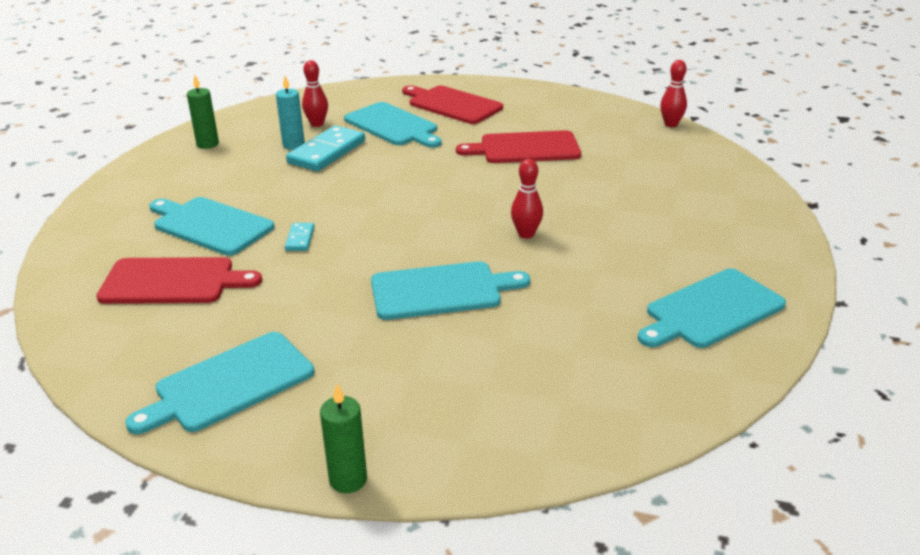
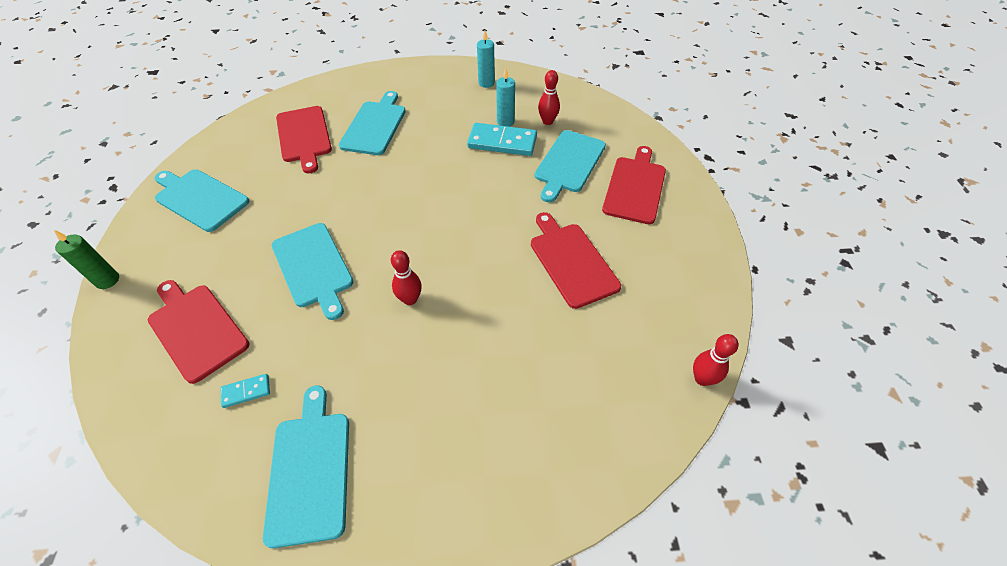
camera: 70 degrees right, 20 degrees up
green candle [187,75,219,149] -> turquoise candle [477,30,495,88]
turquoise domino [285,223,315,251] -> turquoise domino moved to [221,374,270,408]
turquoise cutting board [638,269,786,348] -> turquoise cutting board turned 45 degrees clockwise [263,385,349,548]
none -> red cutting board [148,280,249,384]

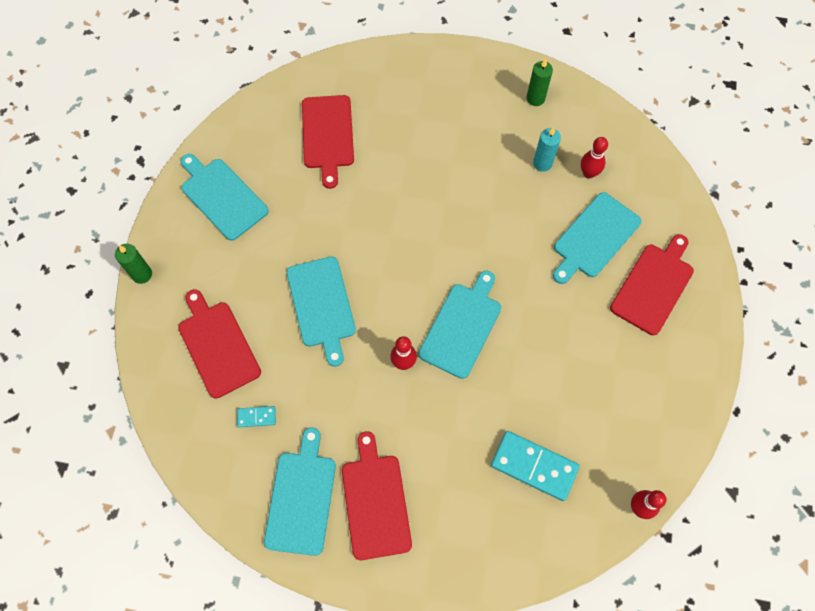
camera: 15 degrees right, 15 degrees up
turquoise cutting board [339,91,406,155] -> turquoise cutting board moved to [419,271,501,379]
turquoise domino [467,123,537,156] -> turquoise domino moved to [491,431,580,501]
turquoise candle [477,30,495,88] -> green candle [526,59,553,106]
red cutting board [531,212,621,309] -> red cutting board moved to [342,431,412,560]

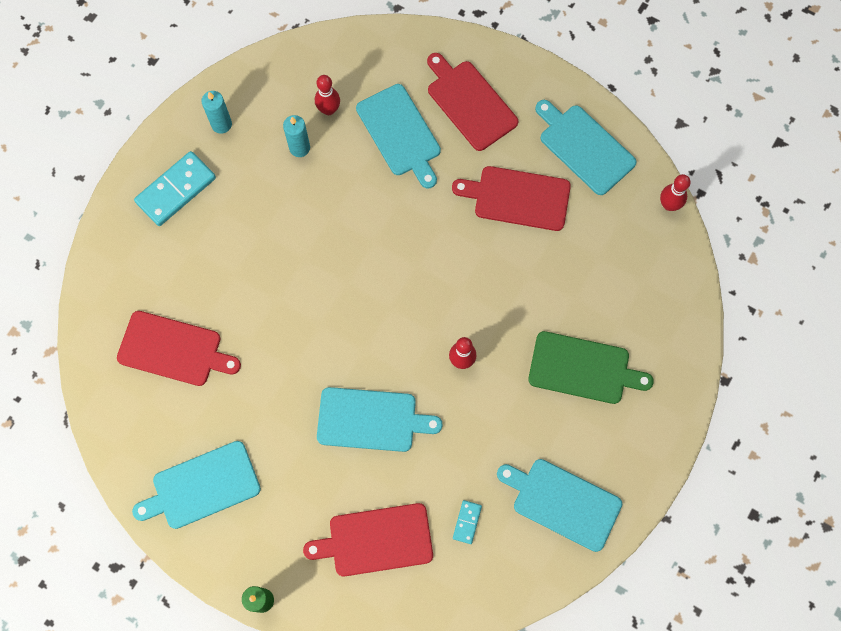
camera: 70 degrees left, 5 degrees up
red cutting board [342,431,412,560] -> red cutting board moved to [452,166,571,231]
turquoise cutting board [419,271,501,379] -> turquoise cutting board moved to [535,100,636,195]
turquoise domino [491,431,580,501] -> turquoise domino moved to [134,151,216,226]
green candle [526,59,553,106] -> turquoise candle [201,91,232,134]
none -> green cutting board [528,331,654,404]

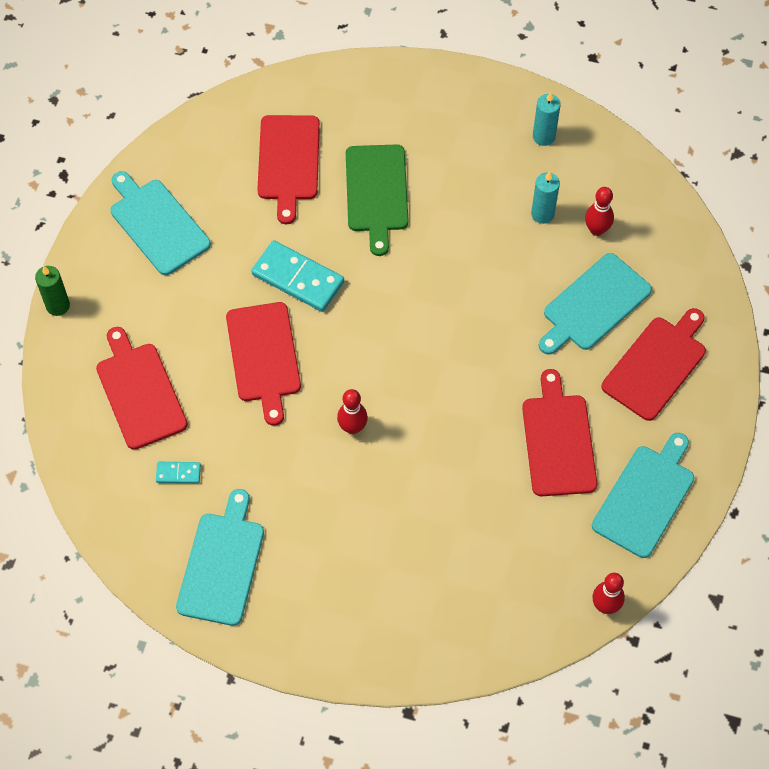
camera: 75 degrees right, 10 degrees down
turquoise domino [134,151,216,226] -> turquoise domino moved to [251,240,344,312]
turquoise cutting board [317,387,443,452] -> red cutting board [226,302,301,426]
green cutting board [528,331,654,404] -> green cutting board moved to [346,144,408,256]

